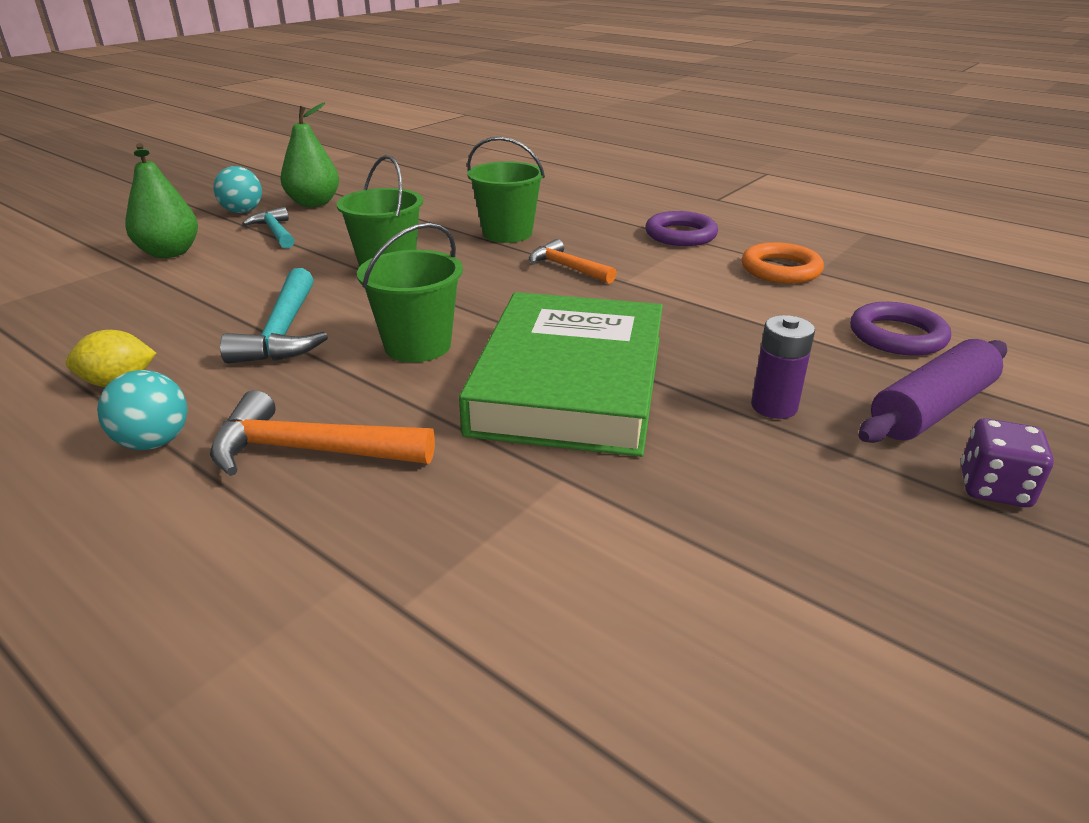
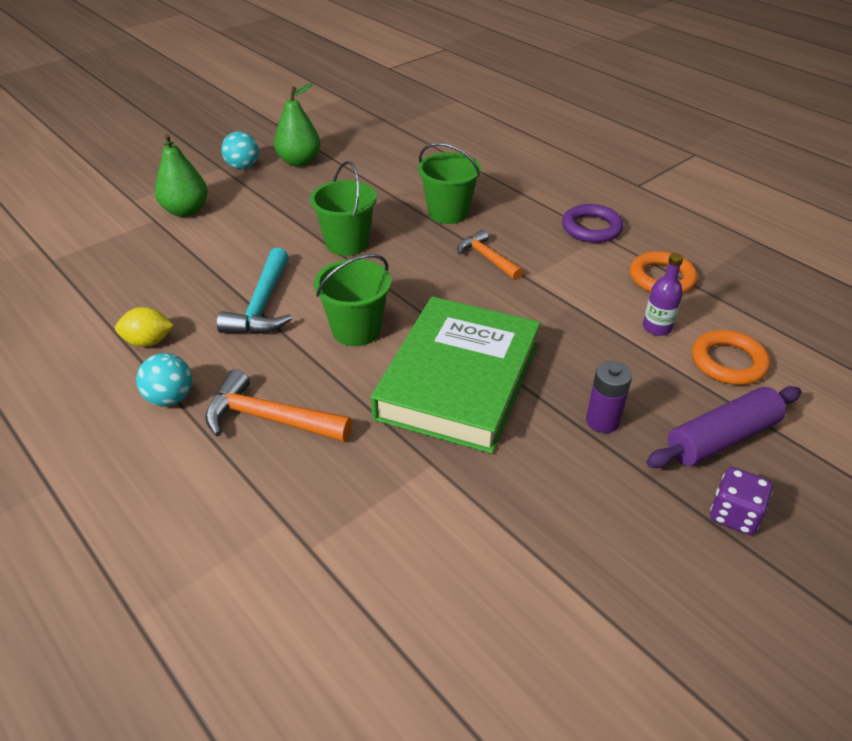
camera: 10 degrees right, 10 degrees up
turquoise hammer [242,207,294,249] -> none
purple ring [850,302,951,356] -> orange ring [692,330,770,385]
none -> purple bottle [643,253,683,336]

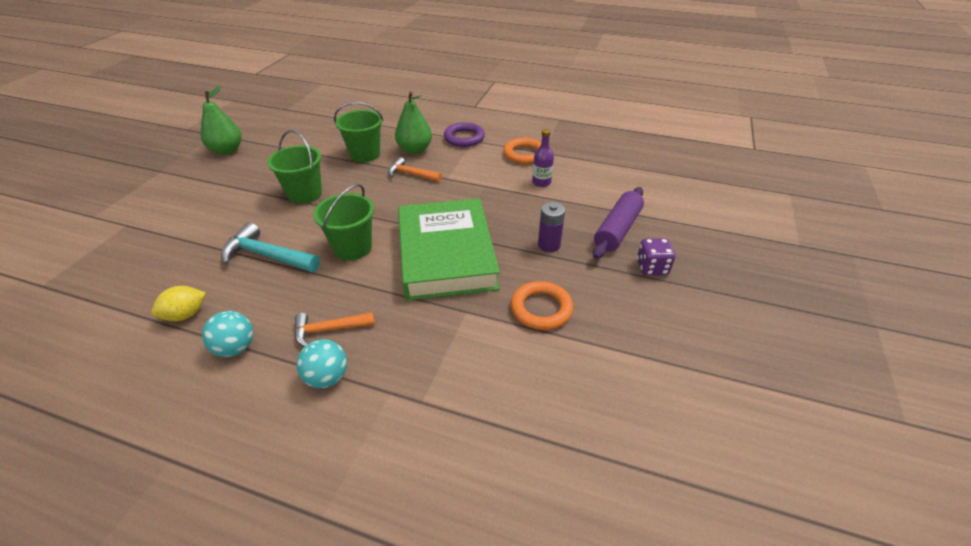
camera: 30 degrees left, 0 degrees up
green pear [155,134,208,217] -> green pear moved to [395,92,432,154]
orange hammer [205,369,352,442] -> orange hammer [294,312,375,346], size x0.66
turquoise hammer [217,248,292,334] -> turquoise hammer turned 135 degrees clockwise [221,222,320,272]
turquoise ball [221,131,259,169] -> turquoise ball moved to [296,339,347,388]
orange ring [692,330,770,385] -> orange ring moved to [511,281,573,330]

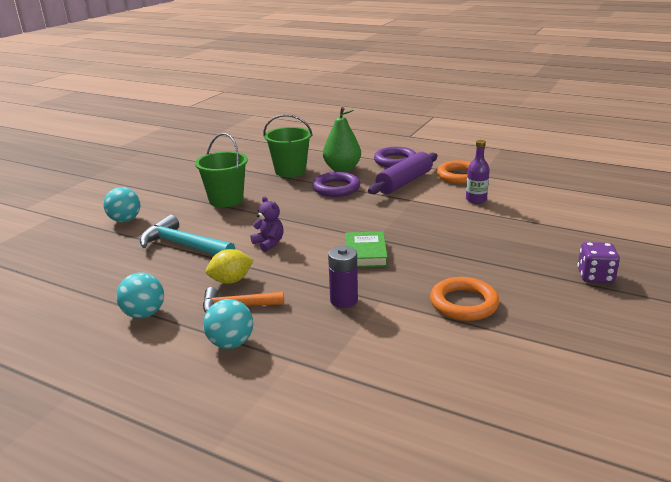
camera: 10 degrees right, 15 degrees down
yellow lemon [151,286,206,321] -> yellow lemon moved to [206,249,254,284]
green pear [201,85,242,155] -> none
green bucket [313,184,374,260] -> purple teddy bear [250,196,284,252]
orange hammer [388,157,442,182] -> purple ring [312,172,360,197]
green book [398,198,500,301] -> green book [345,231,387,268], size x0.43
purple battery [538,202,565,252] -> purple battery moved to [328,246,358,308]
purple rolling pin [593,187,644,259] -> purple rolling pin moved to [368,152,437,194]
none -> turquoise ball [103,187,140,222]

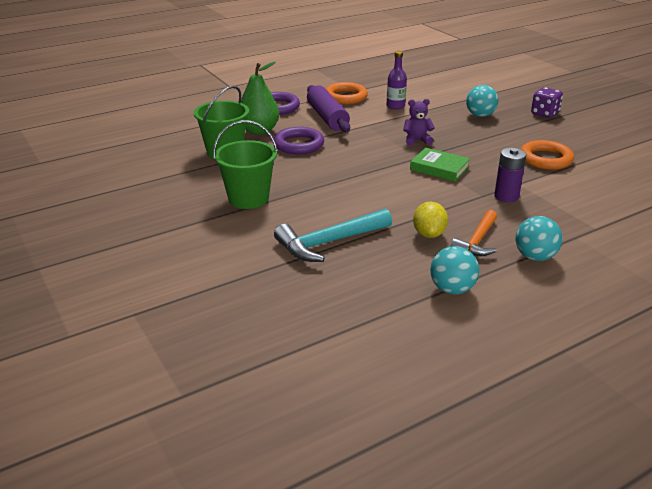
camera: 60 degrees left, 5 degrees up
turquoise ball [103,187,140,222] -> turquoise ball moved to [466,85,498,117]
purple teddy bear [250,196,284,252] -> purple teddy bear moved to [403,99,435,146]

